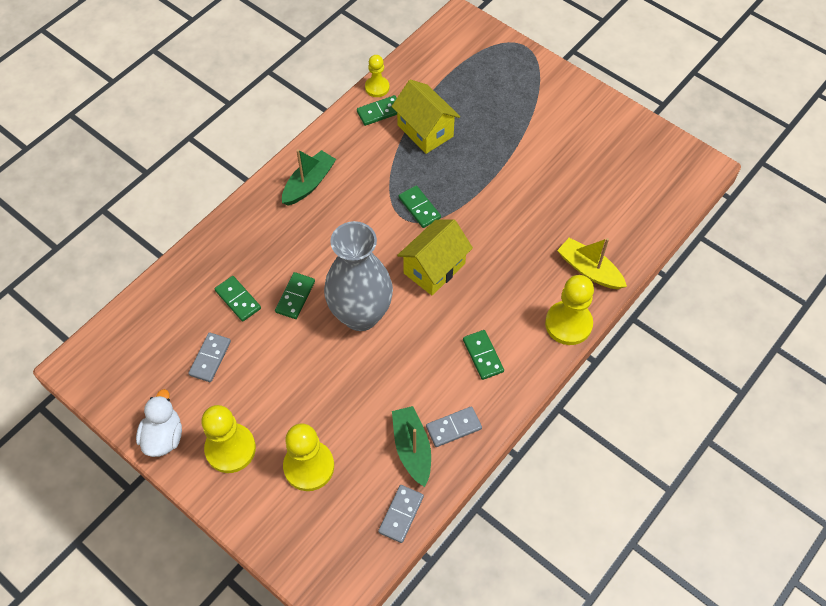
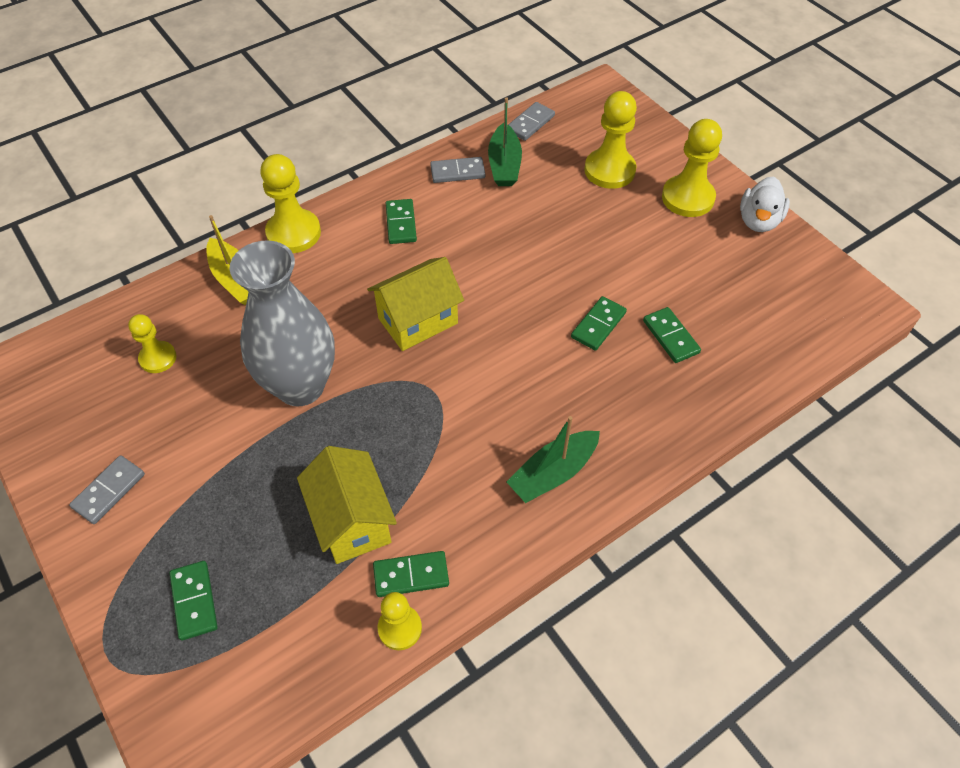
camera: 165 degrees left, 5 degrees down
grey domino [188,332,231,382] -> grey domino moved to [69,455,145,524]
grey vase [324,221,393,331] -> grey vase moved to [229,240,335,406]
green domino [398,185,441,228] -> green domino moved to [170,561,218,640]
none -> yellow pawn [128,314,177,373]

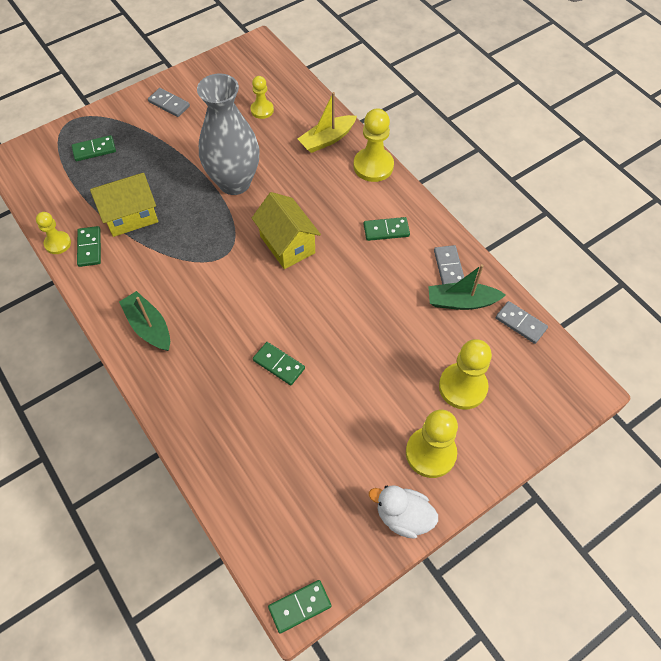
camera: 90 degrees right, 5 degrees up
green domino [643,307,701,363] -> green domino moved to [268,580,332,633]

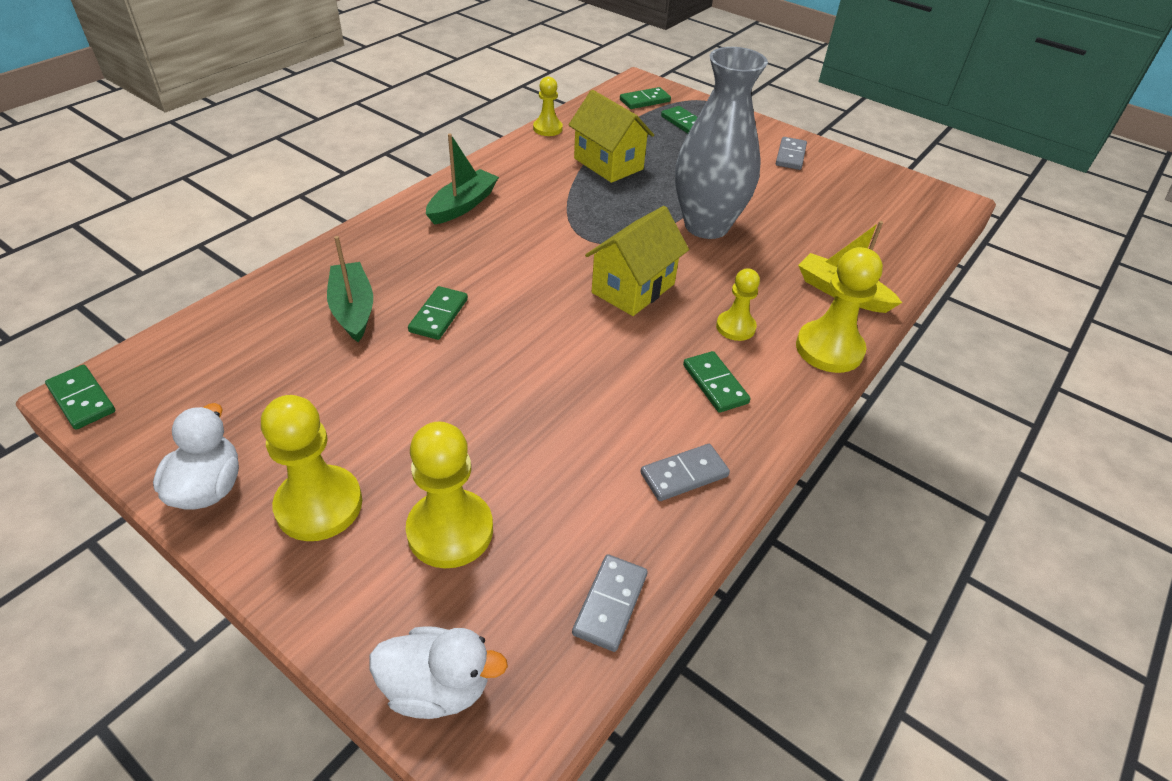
camera: 70 degrees right, 15 degrees down
green domino [77,226,101,267] -> green domino moved to [620,87,671,109]
yellow pawn [251,76,274,119] -> yellow pawn moved to [716,268,760,341]
green boat [428,264,506,310] -> green boat moved to [327,236,373,342]
none -> white duck [369,626,508,719]

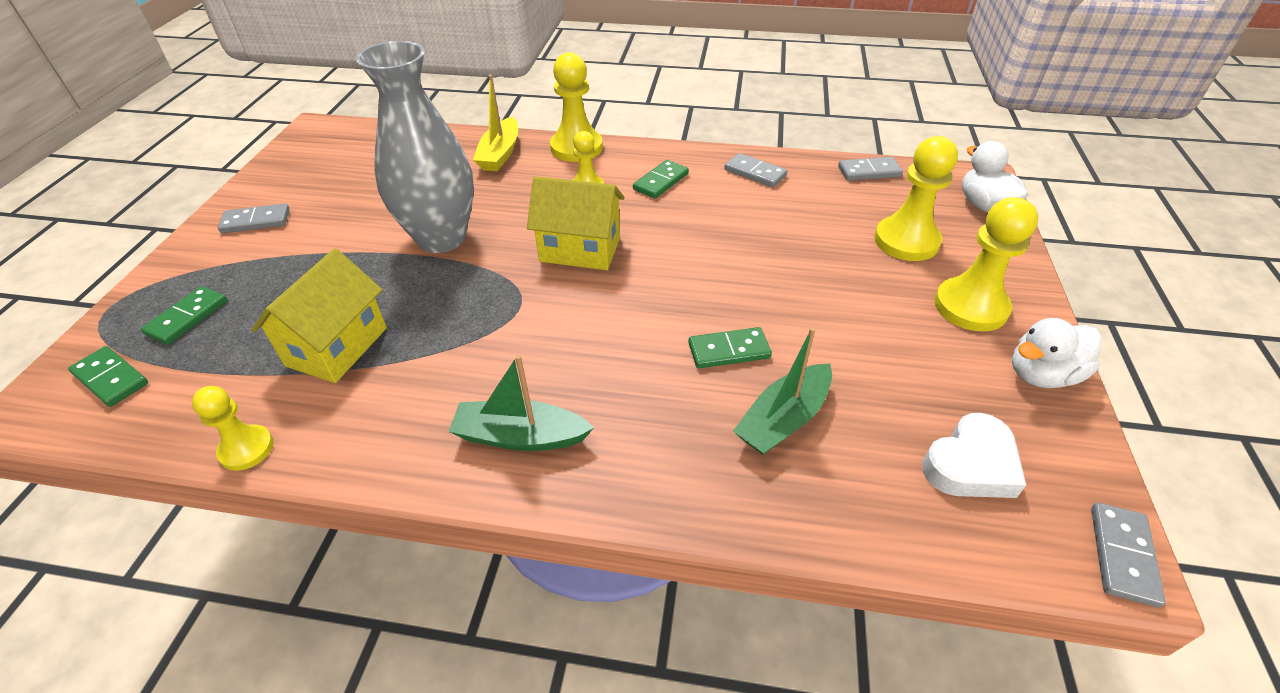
camera: 115 degrees left, 0 degrees up
green domino [45,365,115,430] -> grey domino [1091,503,1166,608]
none -> white heart [922,413,1026,498]

